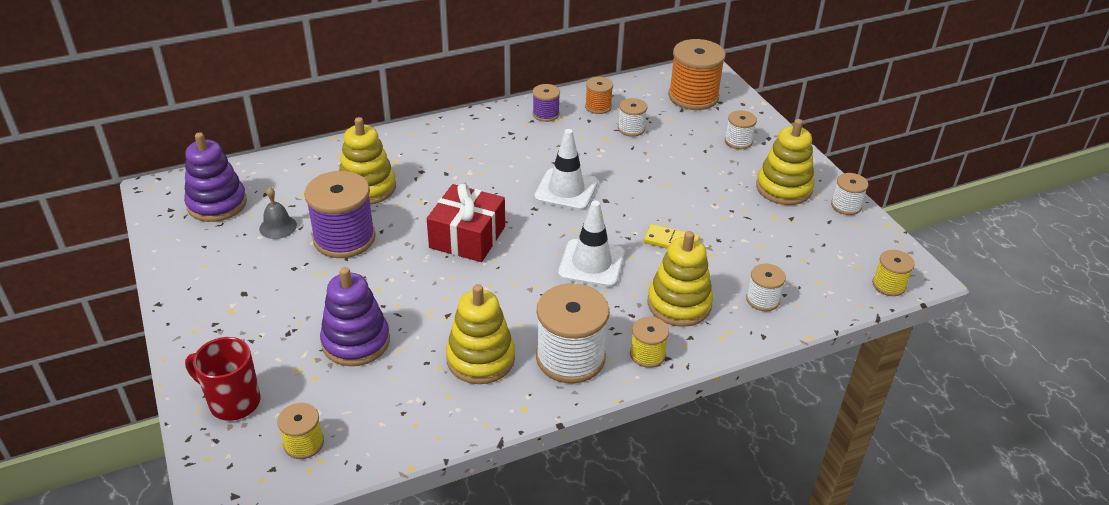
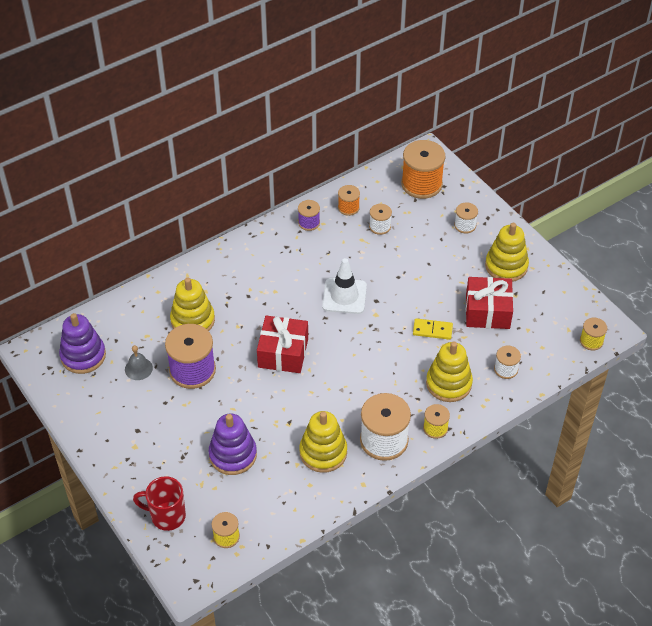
camera: 10 degrees left, 10 degrees up
white traffic cone [558,201,625,287] -> none
white spool [831,173,868,215] -> none
none -> red gift [466,277,513,329]

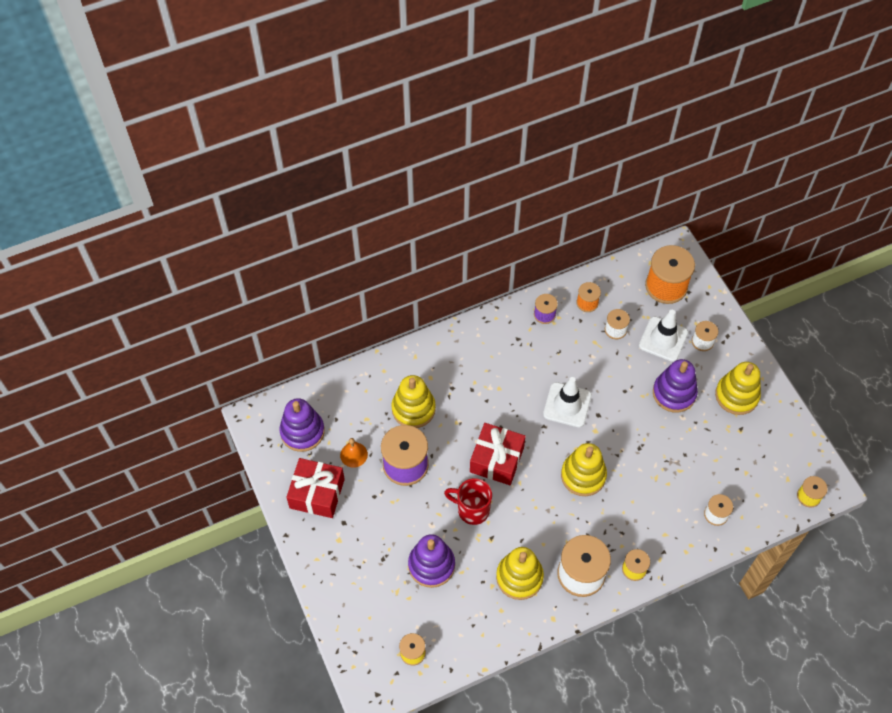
camera: 10 degrees right, 10 degrees up
grey bell [125,345,153,380] -> orange bell [340,438,368,468]
red mug [133,476,186,531] -> red mug moved to [444,478,492,525]
yellow domino [413,318,453,340] -> none
yellow stacking toy [426,341,473,402] -> yellow stacking toy moved to [561,443,607,496]
red gift [466,277,513,329] -> red gift moved to [286,458,345,518]
none -> white traffic cone [639,310,689,362]
none -> purple stacking toy [653,359,698,413]

